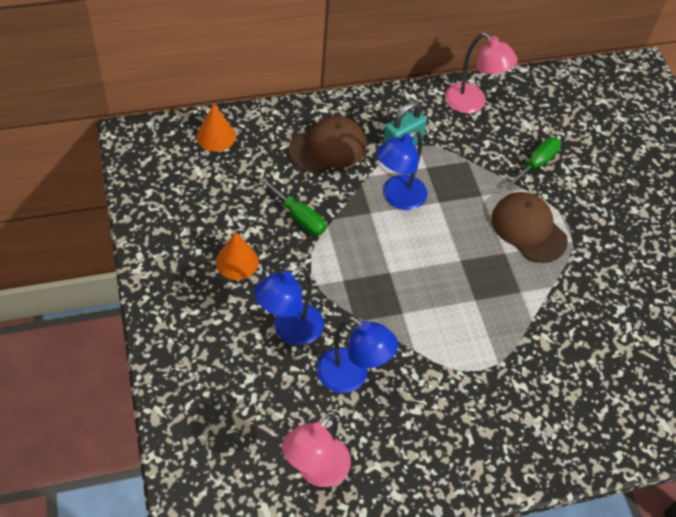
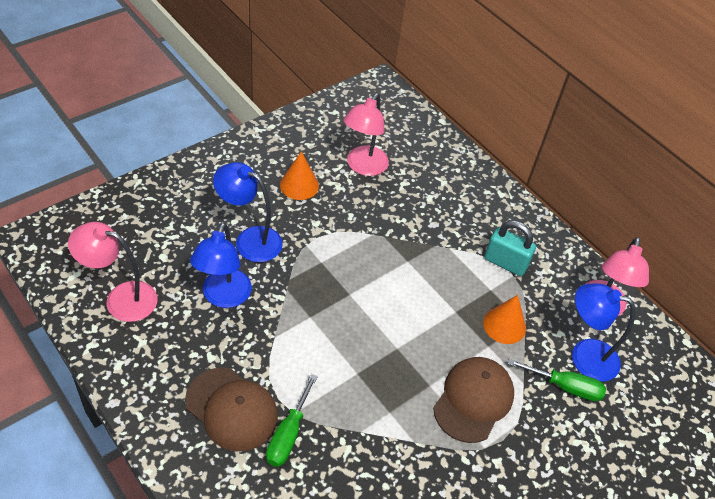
camera: 65 degrees right, 5 degrees down
orange cone [197,104,236,152] -> orange cone moved to [483,295,526,344]
green screwdriver [259,177,326,235] -> green screwdriver moved to [266,374,318,467]
brown cap [288,116,366,174] -> brown cap moved to [185,367,278,451]
blue lamp [376,130,427,210] -> blue lamp moved to [572,284,635,381]
none -> pink lamp [343,93,389,176]

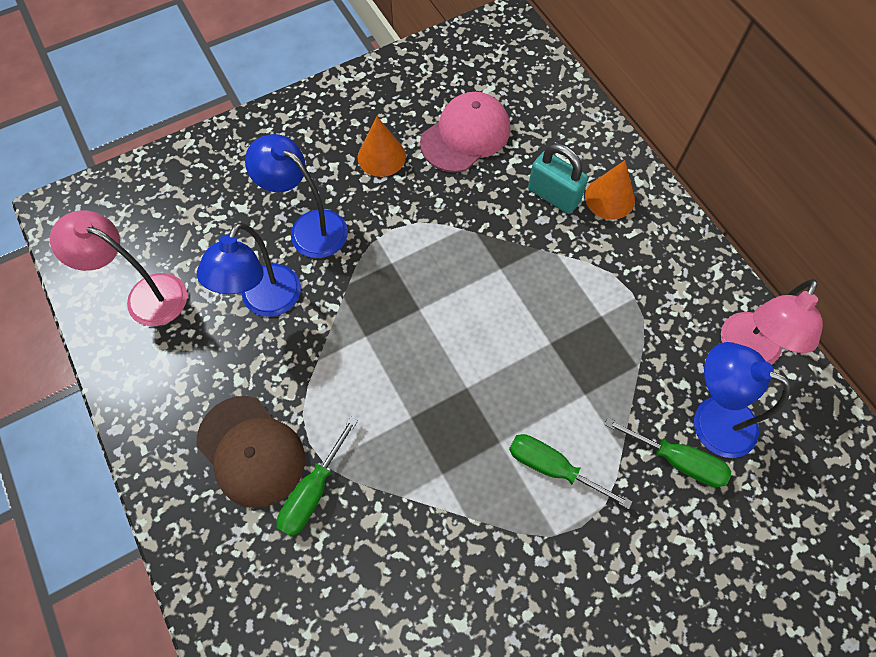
camera: 15 degrees right, 15 degrees up
pink lamp [343,93,389,176] -> pink cap [420,92,510,172]
brown cap [433,357,514,443] -> green screwdriver [509,434,632,509]
orange cone [483,295,526,344] -> orange cone moved to [585,160,635,220]
turquoise padlock [484,221,536,276] -> turquoise padlock moved to [528,143,588,214]

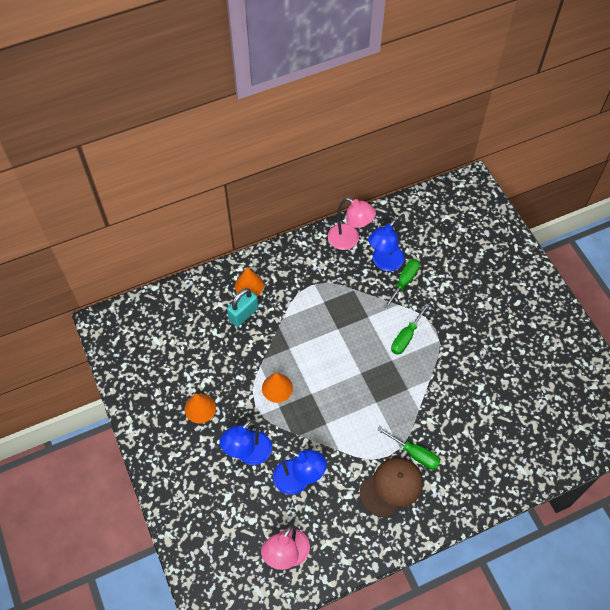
camera: 85 degrees left, 5 degrees down
pink cap [420,92,510,172] -> none
none -> orange cone [262,373,293,403]

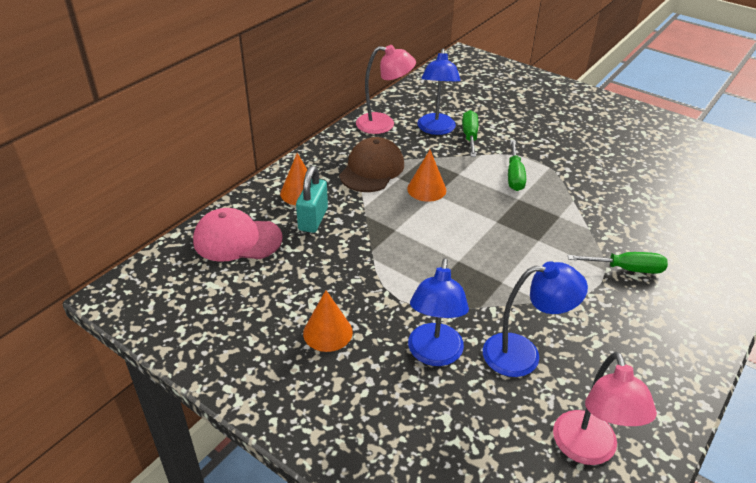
camera: 30 degrees left, 20 degrees down
orange cone [262,373,293,403] -> orange cone moved to [407,150,446,202]
brown cap [360,457,423,517] -> brown cap moved to [339,137,404,192]
none -> pink cap [193,208,282,262]

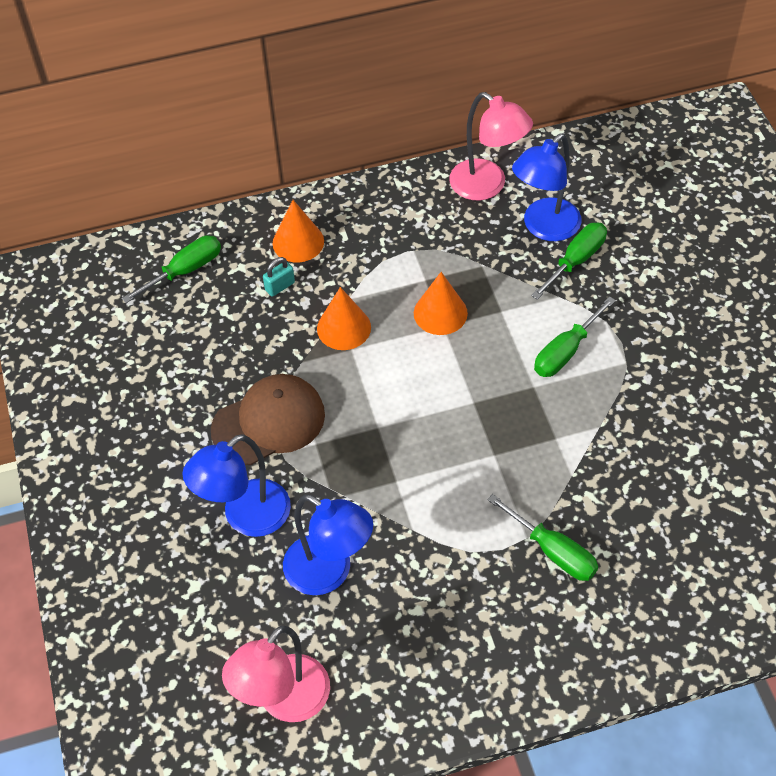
camera: 40 degrees right, 15 degrees up
pink cap [193,208,282,262] -> green screwdriver [122,235,221,303]
turquoise padlock [296,166,328,233] -> turquoise padlock [263,257,295,297], size x0.54
orange cone [303,290,353,352] -> orange cone moved to [317,287,371,350]
brown cap [339,137,404,192] -> brown cap moved to [211,374,325,465]

